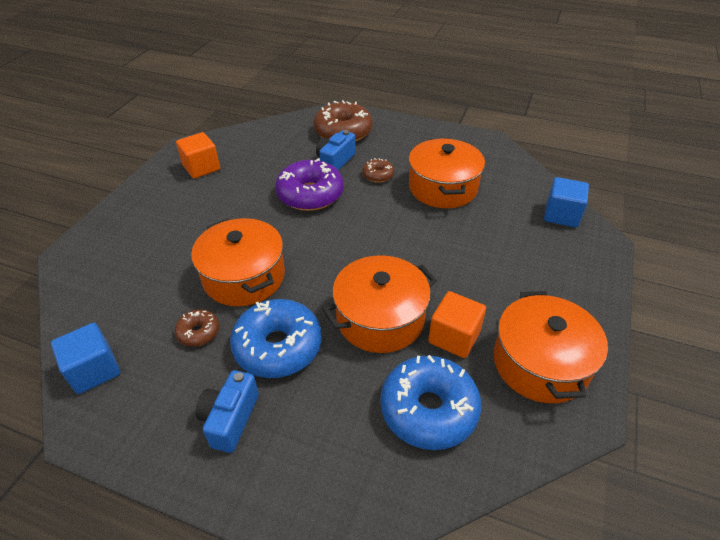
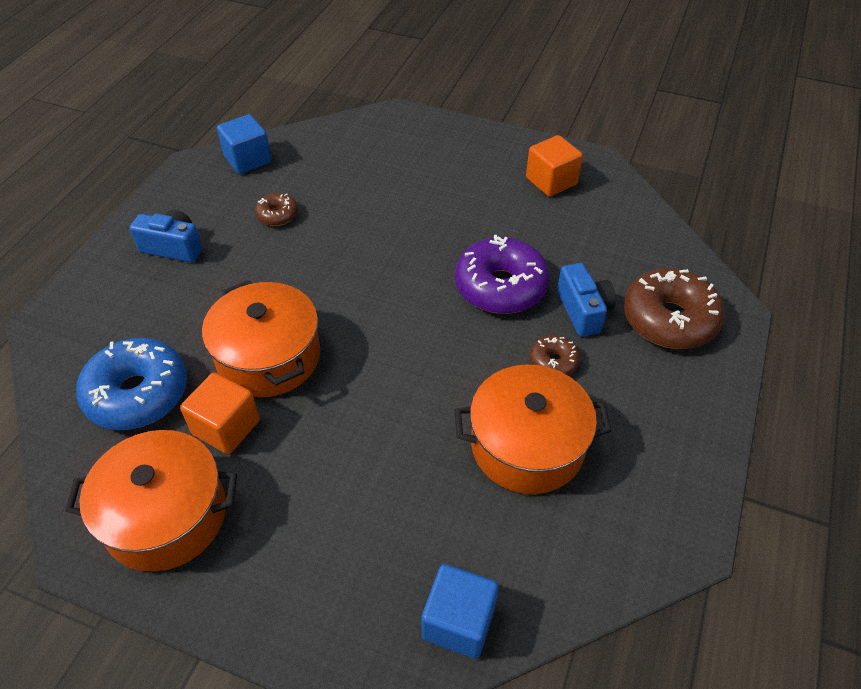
camera: 90 degrees right, 5 degrees up
orange pot [191,218,285,306] -> none
blue donut [230,299,322,378] -> none
blue camera [316,130,356,170] -> blue camera turned 45 degrees clockwise [557,263,616,337]

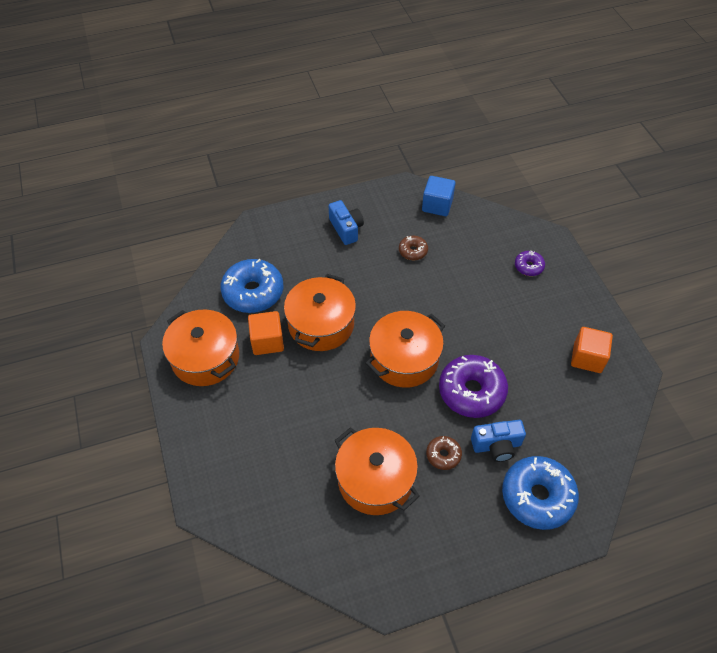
camera: 50 degrees right, 5 degrees up
blue cube [421,564,499,659] -> none
blue camera [557,263,616,337] -> blue camera turned 45 degrees clockwise [471,420,526,462]
brown donut [623,268,725,349] -> blue donut [502,456,579,530]
none -> orange pot [365,311,445,388]
none -> purple donut [515,250,545,276]

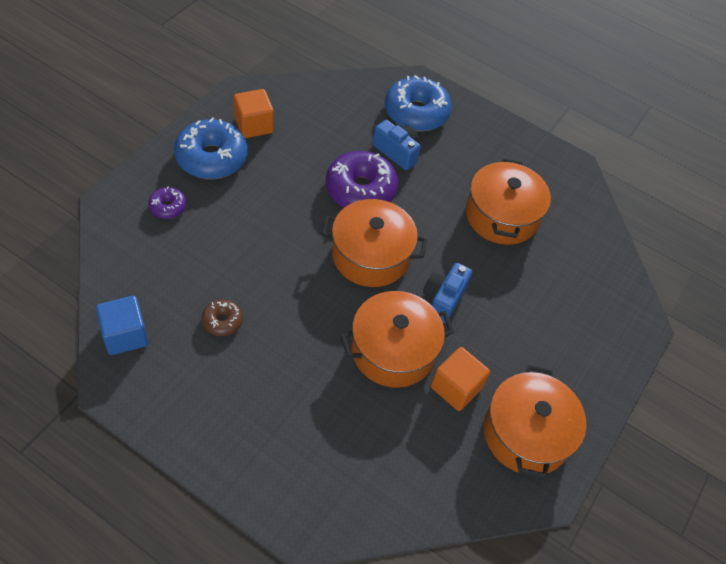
camera: 135 degrees left, 0 degrees up
blue donut [220,259,283,313] -> blue donut moved to [174,117,248,179]
blue camera [329,200,364,245] -> blue camera moved to [423,263,472,323]
brown donut [426,436,462,470] -> none

